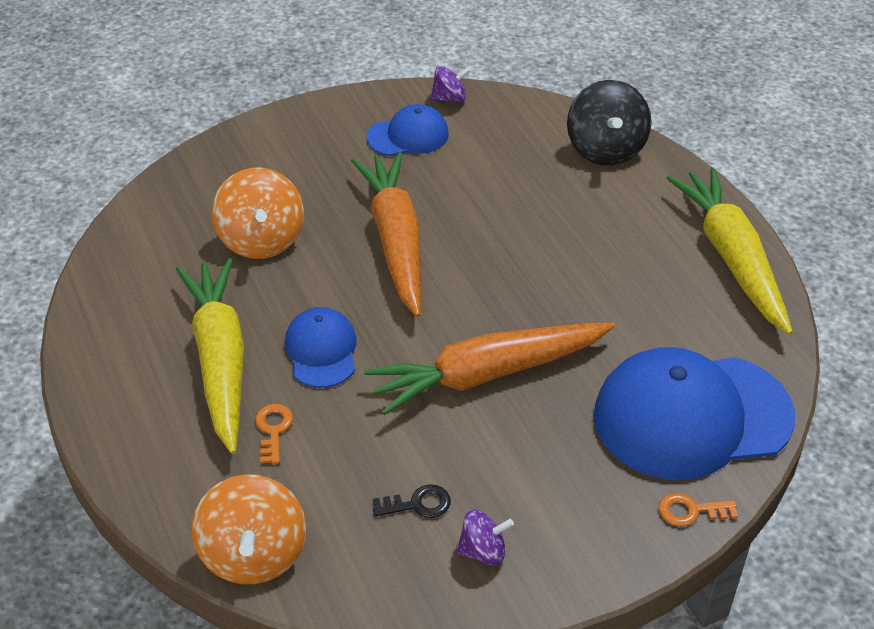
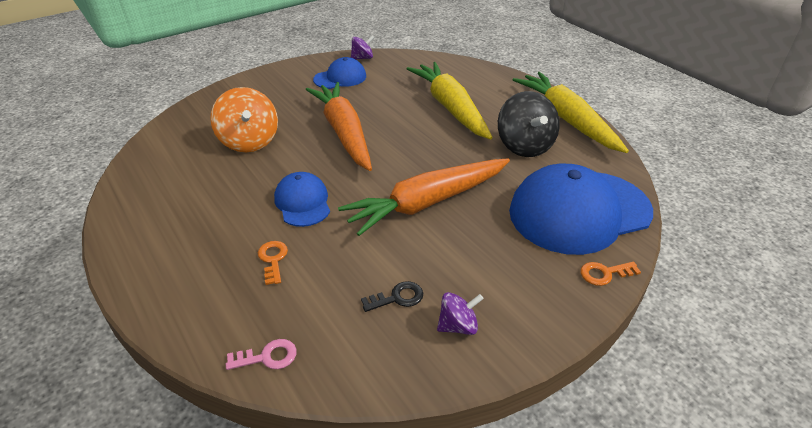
camera: 10 degrees left, 5 degrees down
yellow carrot [176,258,244,454] -> yellow carrot moved to [406,62,492,140]
orange spinning top [192,475,306,584] -> pink key [226,339,297,370]
black spinning top [567,80,652,166] -> black spinning top moved to [498,91,560,157]

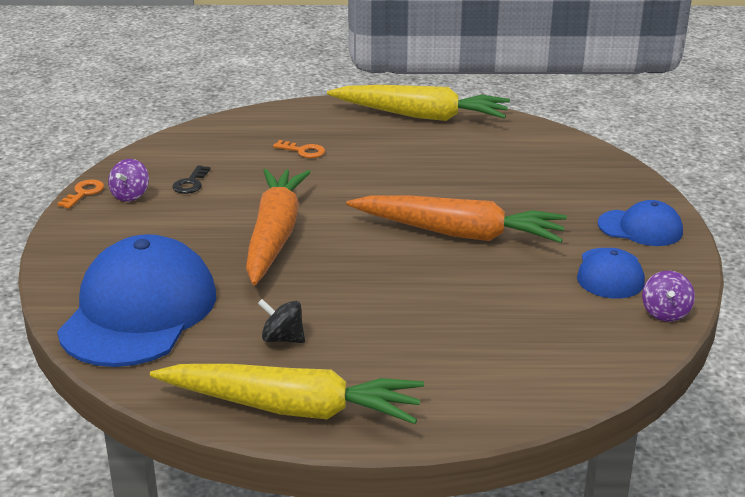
camera: 125 degrees right, 10 degrees down
orange spinning top [210,87,278,152] -> none
pink key [226,339,297,370] -> none
blue cap [274,172,330,227] -> blue cap moved to [598,200,683,246]
yellow carrot [406,62,492,140] -> yellow carrot moved to [327,85,510,121]
black spinning top [498,91,560,157] -> black spinning top [258,299,305,343], size x0.54
orange key [581,262,641,286] -> orange key moved to [57,179,104,209]

